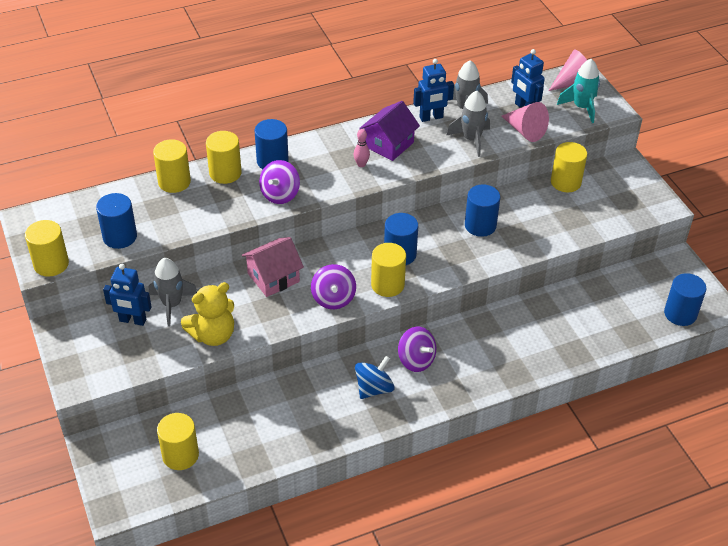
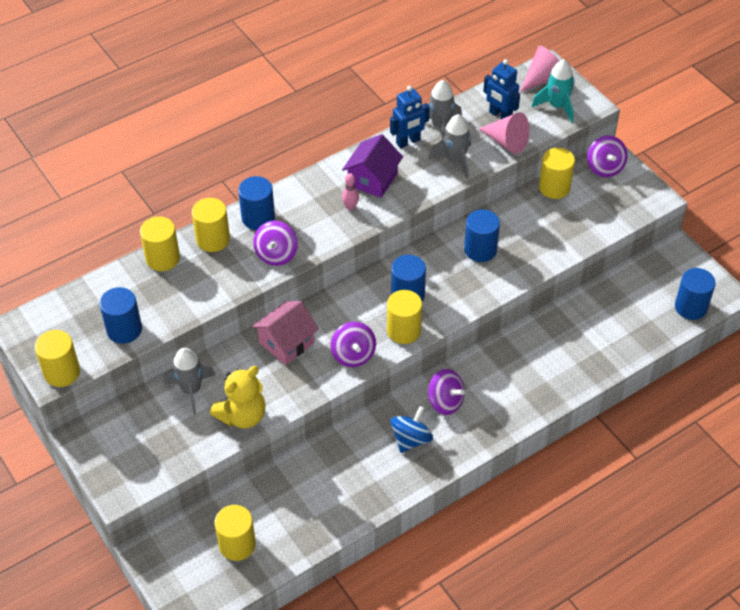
camera: 10 degrees left, 5 degrees up
blue robot [103,264,152,326] -> none
none -> purple spinning top [587,136,628,177]

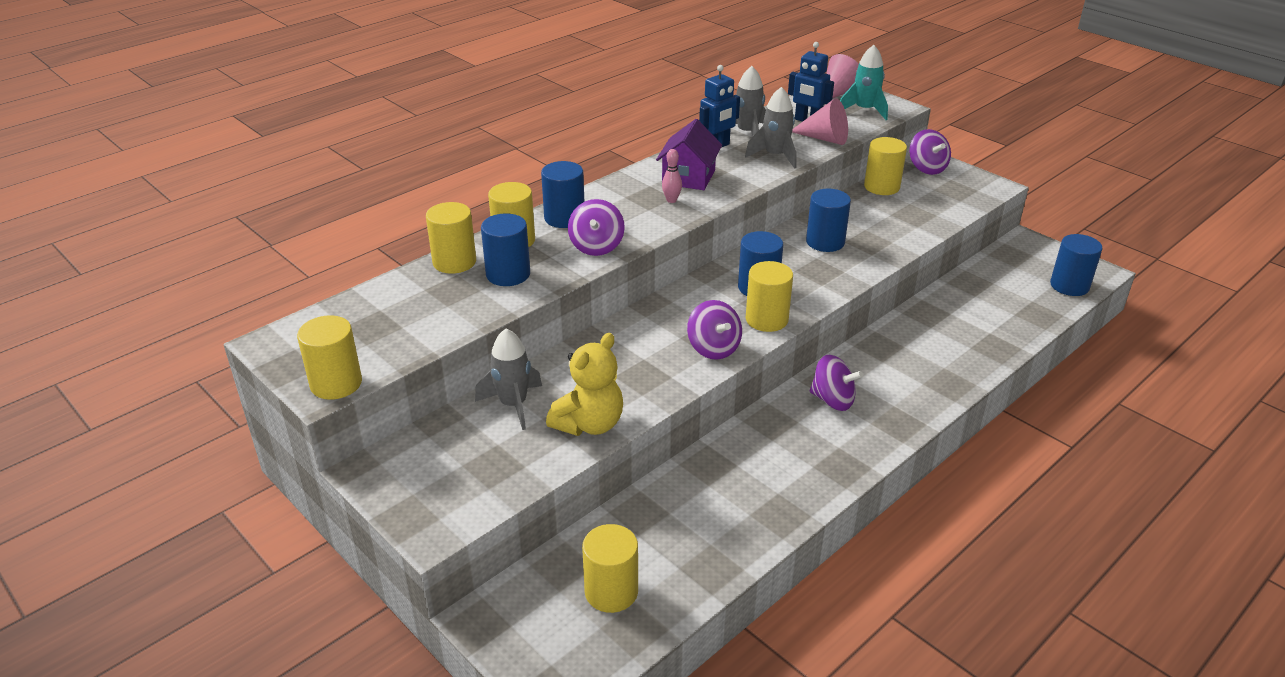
camera: 10 degrees left, 15 degrees down
blue cylinder [99,287,142,344] -> blue cylinder moved to [481,213,530,286]
pink house [252,301,319,365] -> none
blue spinning top [390,406,433,453] -> none

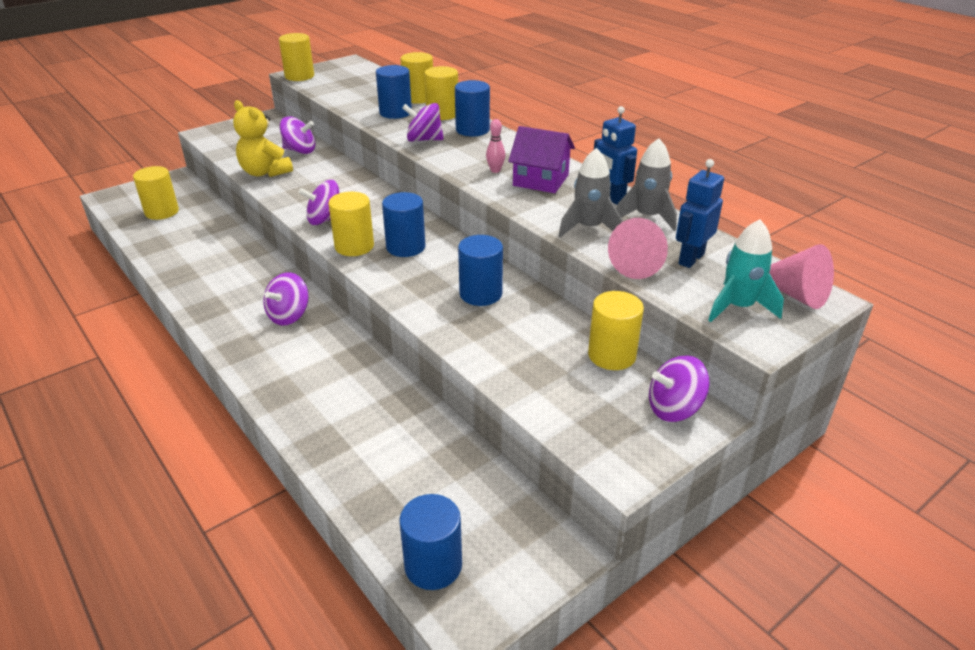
camera: 95 degrees right, 0 degrees up
grey rocket [475,328,542,430] -> purple spinning top [280,116,315,154]

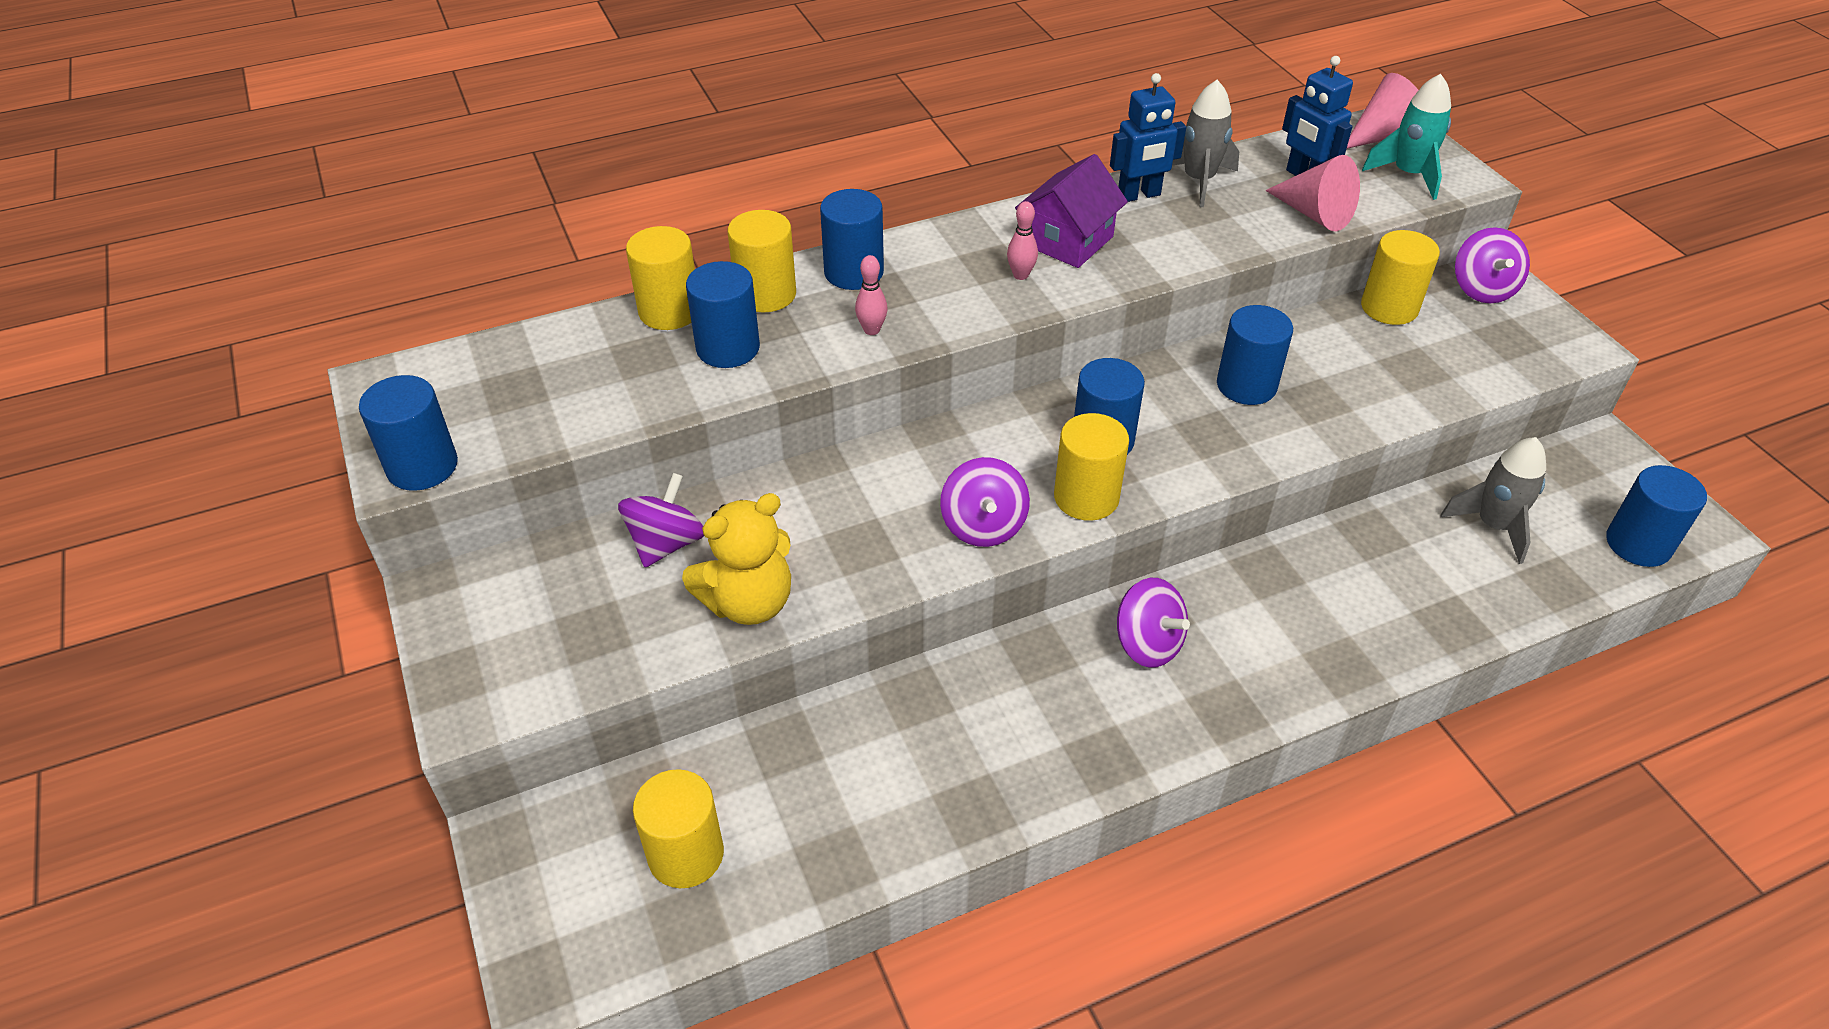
camera: 75 degrees left, 10 degrees up
yellow cylinder [279,33,314,81] -> blue cylinder [359,375,458,491]
purple spinning top [402,103,444,142] -> pink bowling pin [855,255,888,335]
grey rocket [558,148,622,238] -> grey rocket moved to [1441,437,1546,564]

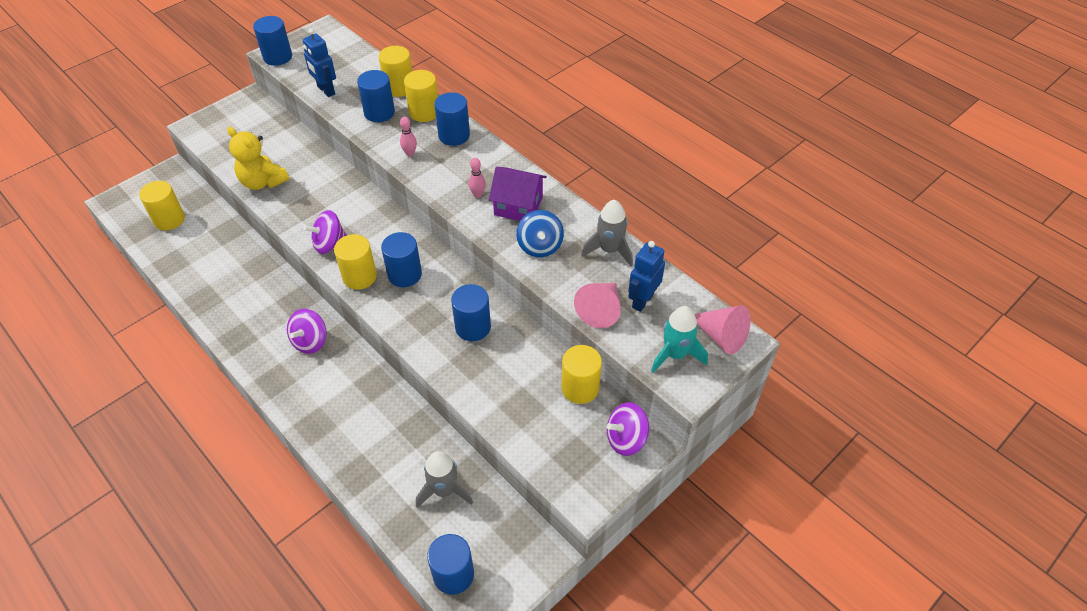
camera: 70 degrees right, 5 degrees up
purple spinning top [618,473,704,567] -> none
blue robot [1110,73,1186,202] -> blue robot moved to [303,29,336,97]
none -> blue spinning top [516,210,564,257]

